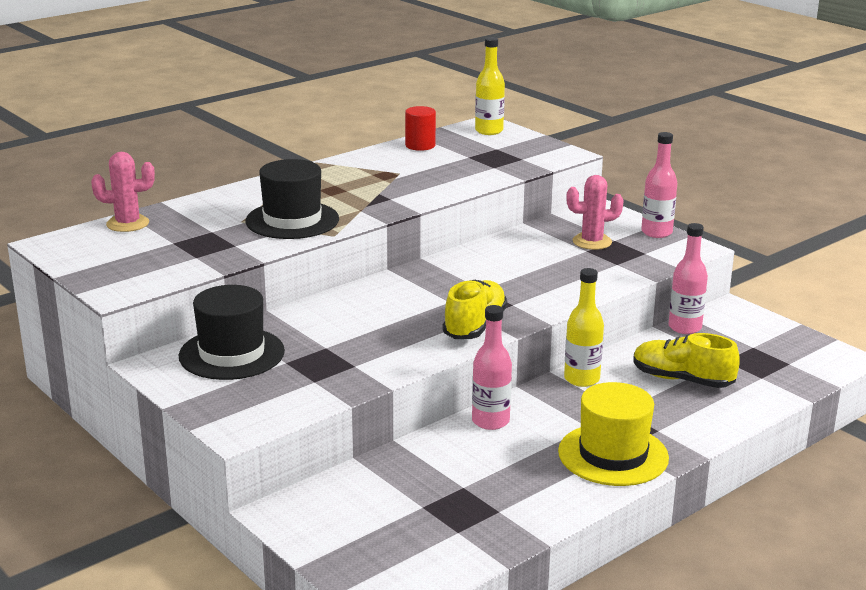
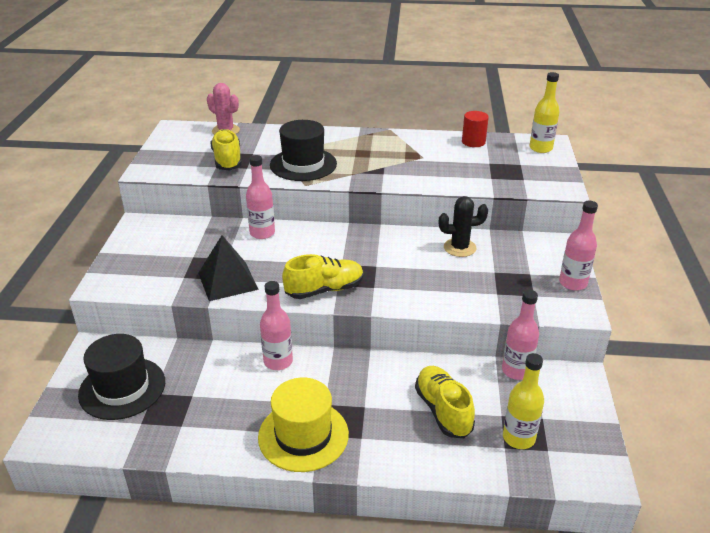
camera: 45 degrees right, 10 degrees up
black hat [179,285,285,380] -> black hat moved to [78,334,165,420]
yellow bottle [564,268,604,387] -> yellow bottle moved to [503,353,544,449]
pink cactus [566,175,624,250] -> none
none -> black pyramid [198,235,259,301]
none -> yellow shoe [210,129,242,170]
none -> pink bottle [246,155,275,239]
none -> black cactus [439,196,488,257]

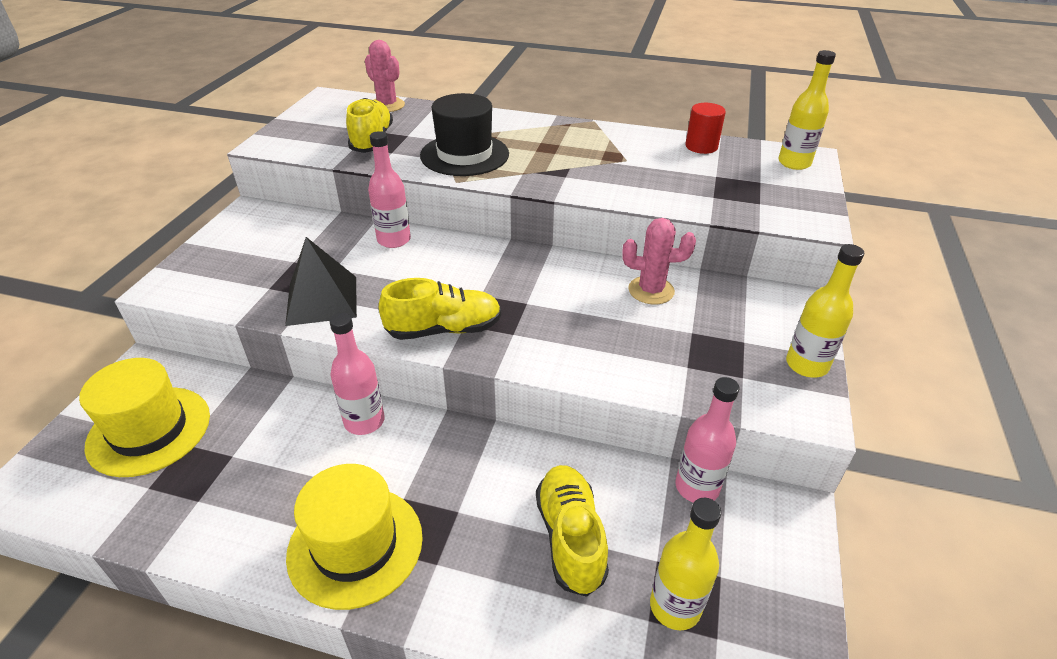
camera: 10 degrees right, 5 degrees up
black hat [78,334,165,420] -> yellow hat [79,358,210,477]
black cactus [439,196,488,257] -> pink cactus [622,218,696,304]
pink bottle [559,201,598,291] -> yellow bottle [786,244,864,377]

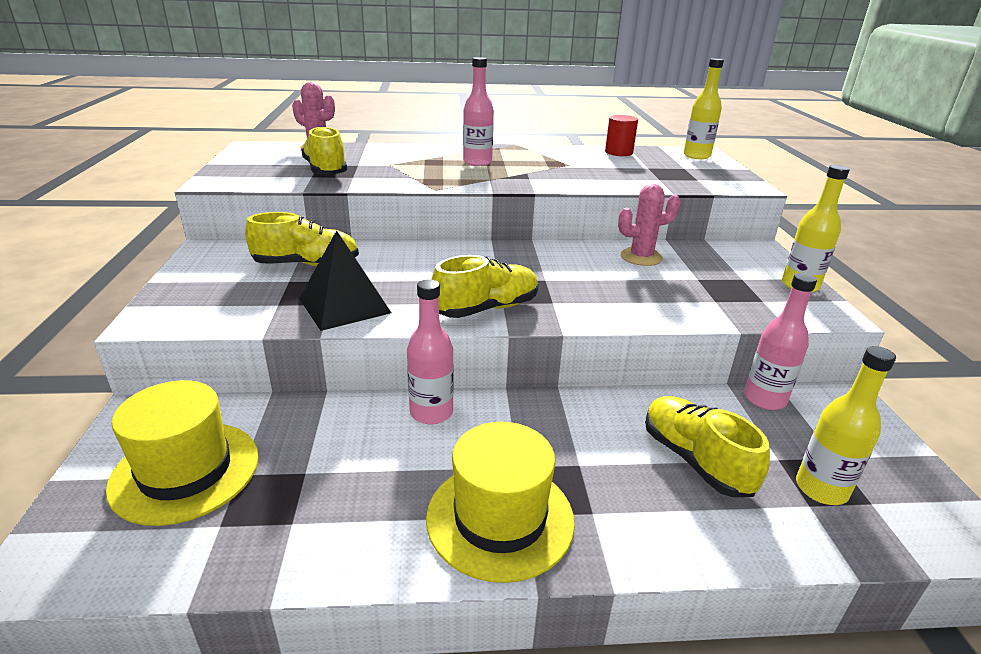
camera: 20 degrees left, 10 degrees down
pink bottle [368,131,411,248] -> pink bottle moved to [463,57,494,166]
black hat [420,93,509,176] -> none
none -> yellow shoe [245,212,359,266]

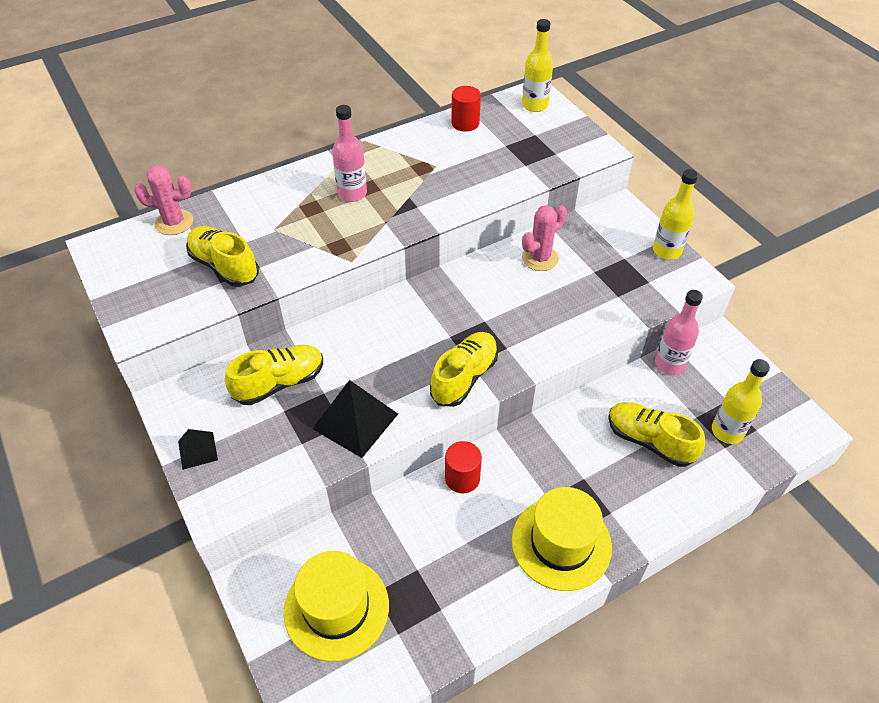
camera: 25 degrees left, 20 degrees up
pink bottle [407,279,454,424] -> red cylinder [445,441,482,494]
none -> black pyramid [178,429,218,470]

